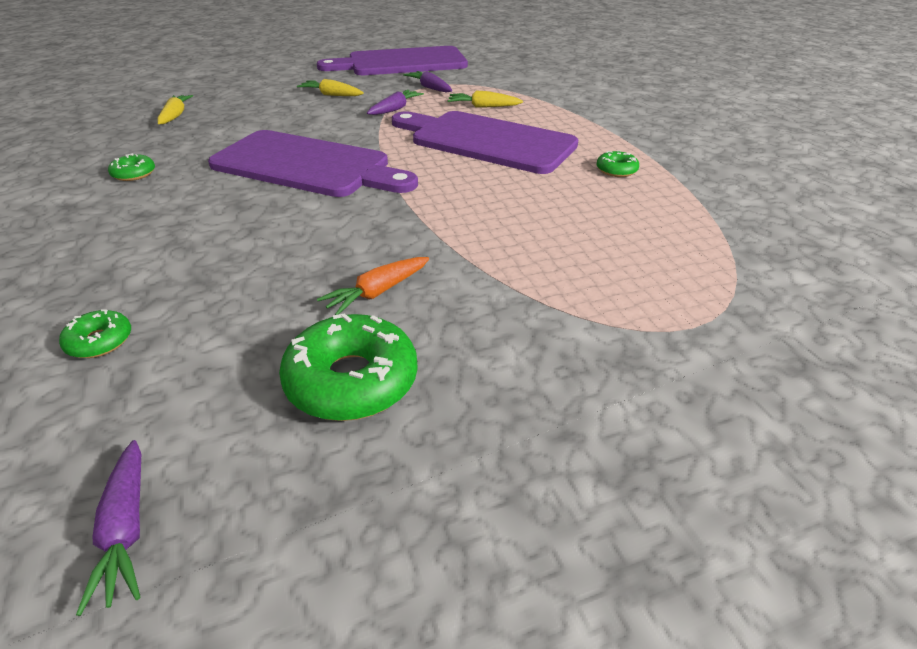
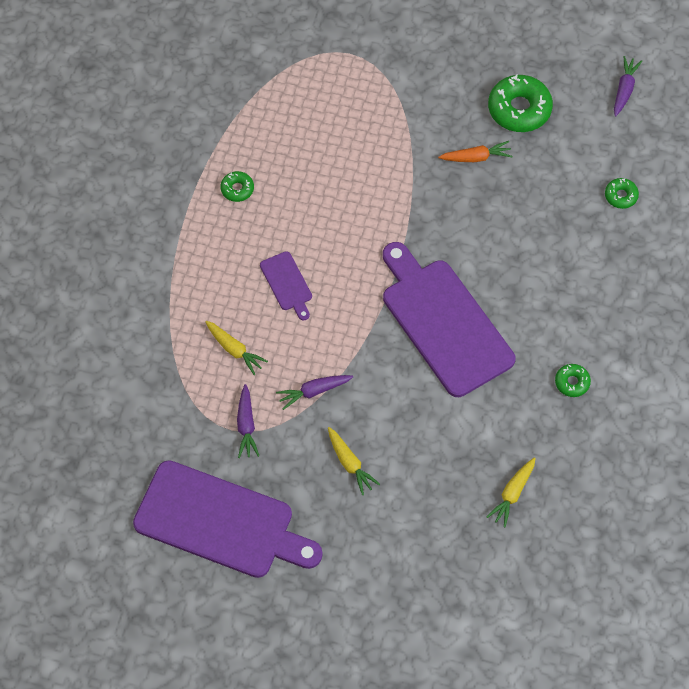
camera: 145 degrees left, 25 degrees up
purple cutting board [392,111,578,174] -> purple cutting board [260,251,312,321], size x0.44

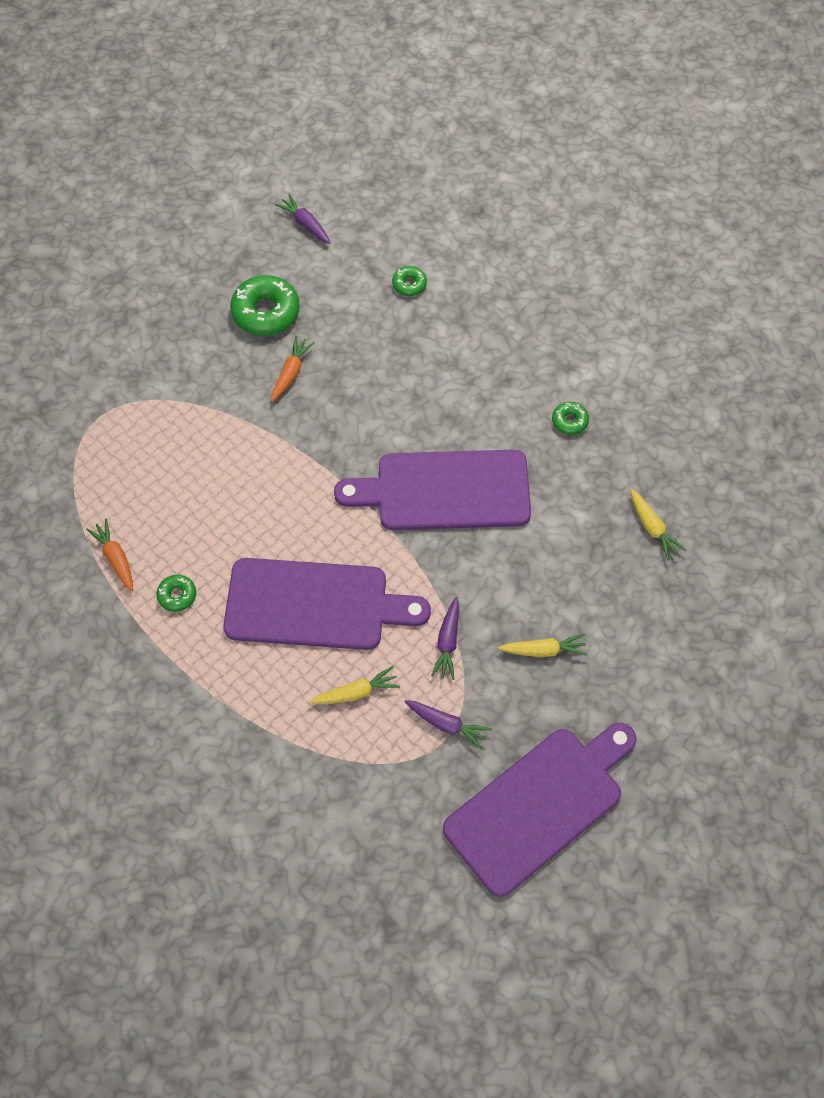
camera: 60 degrees left, 0 degrees up
purple cutting board [260,251,312,321] -> purple cutting board [223,558,431,650], size x2.28
none -> orange carrot [86,519,133,591]

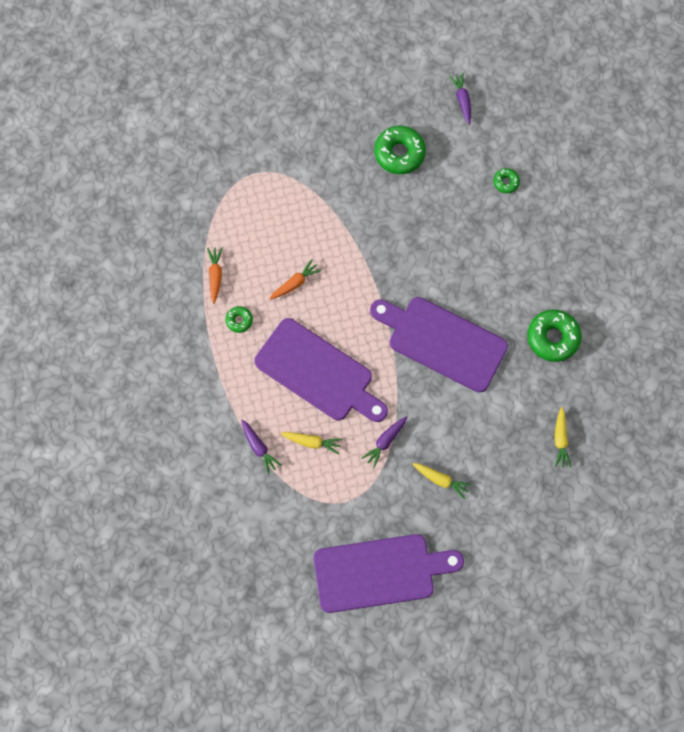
camera: 30 degrees right, 10 degrees up
orange carrot [271,336,315,402] -> orange carrot moved to [269,259,322,299]
purple carrot [405,700,492,750] -> purple carrot moved to [241,419,282,475]
green donut [552,402,589,435] -> green donut [527,310,581,362], size x1.95

